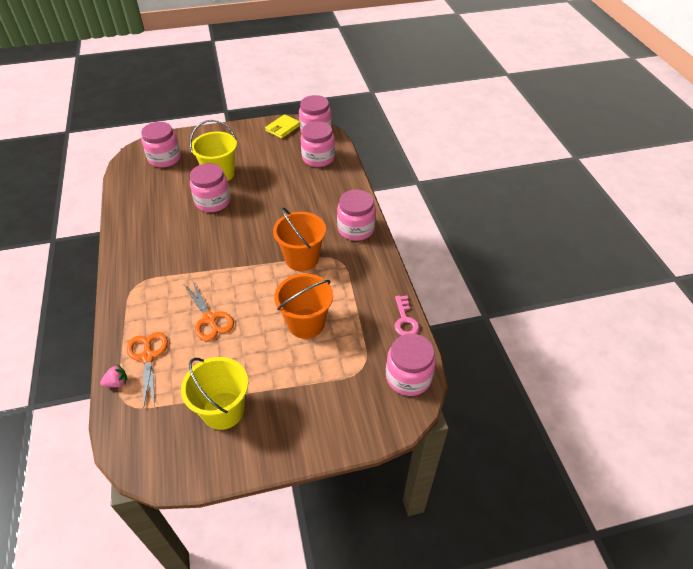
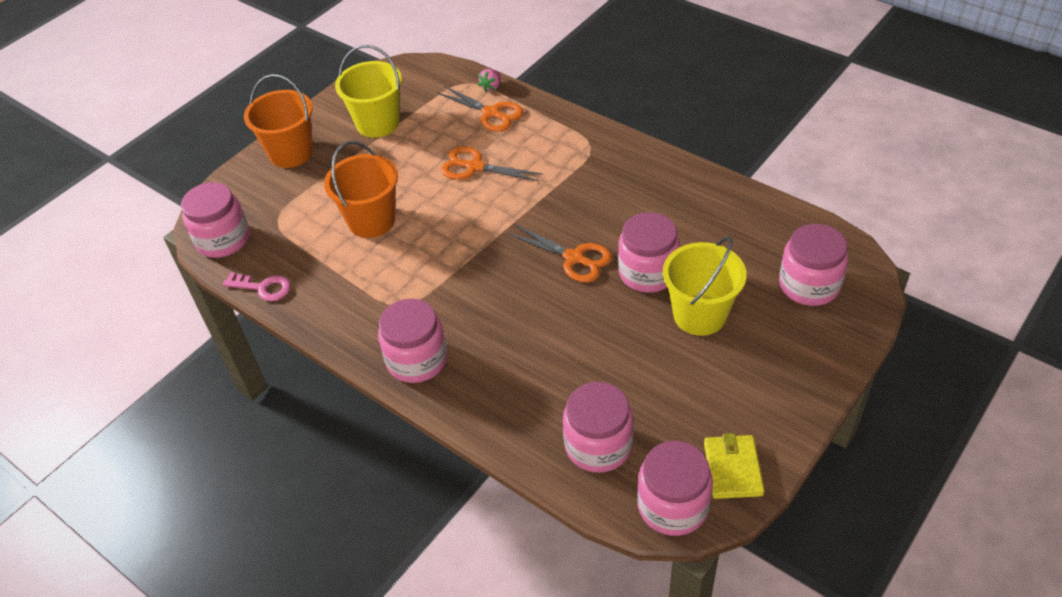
camera: 145 degrees right, 0 degrees up
orange bucket [273,207,326,271] -> orange bucket moved to [244,74,313,168]
pink key [395,296,419,336] -> pink key turned 150 degrees clockwise [223,272,291,301]
none -> orange scissors [507,224,612,283]

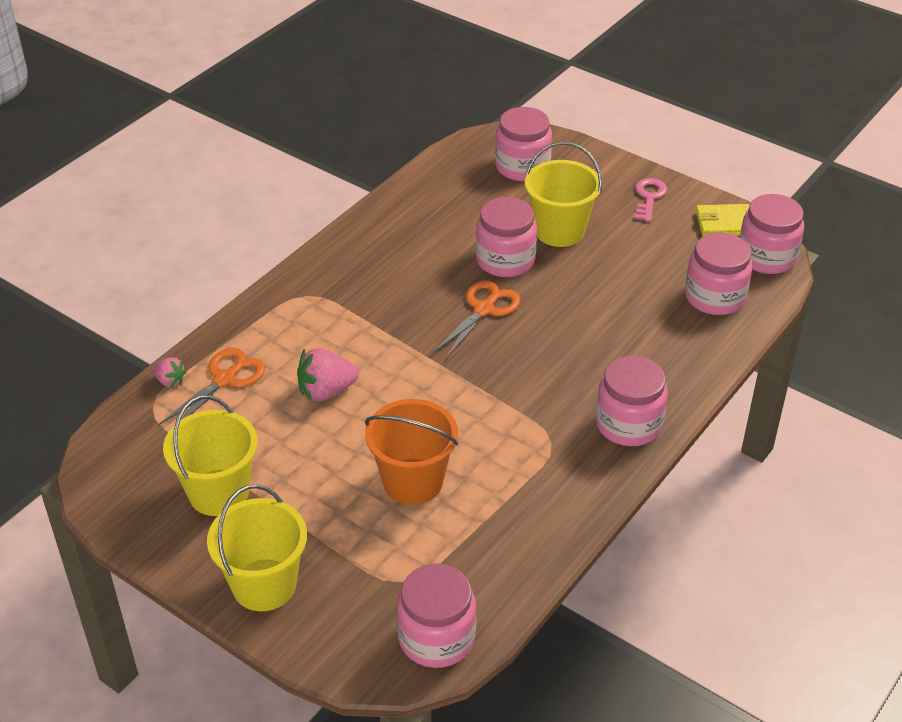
camera: 95 degrees left, 5 degrees down
pink key [223,272,291,301] -> pink key moved to [634,178,667,222]
orange bucket [244,74,313,168] -> yellow bucket [207,484,307,611]
orange scissors [441,146,543,181] -> pink strawberry [297,348,359,402]

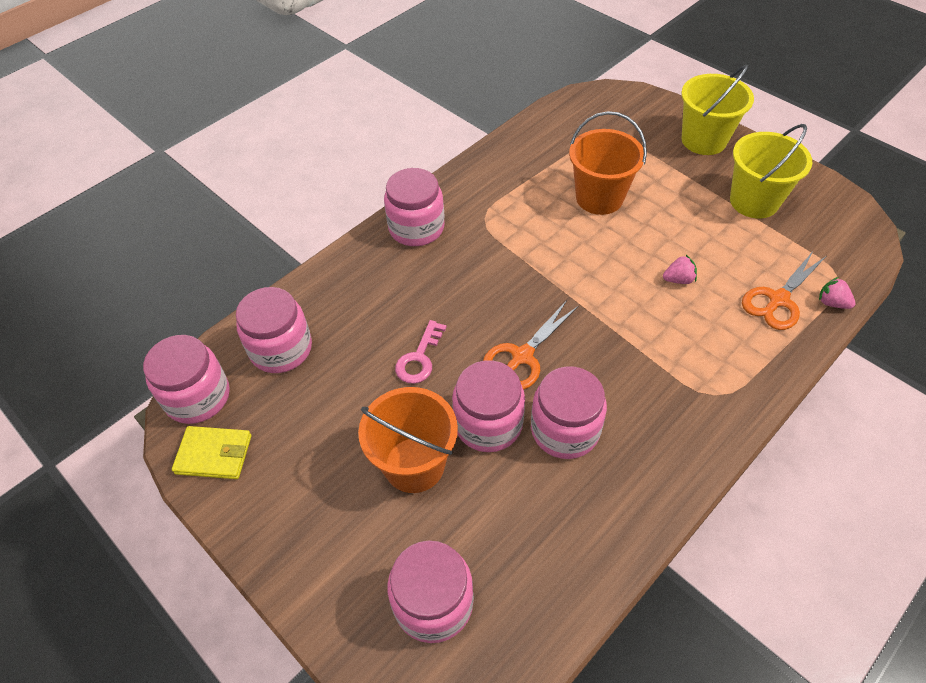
camera: 170 degrees left, 10 degrees up
pink strawberry [297,348,359,402] -> pink strawberry [663,255,697,284], size x0.58
pink jar [397,563,477,668] -> pink jar moved to [531,366,607,459]
yellow bucket [525,142,602,247] -> orange bucket [358,387,458,493]
pink key [634,178,667,222] -> pink key moved to [395,320,447,384]

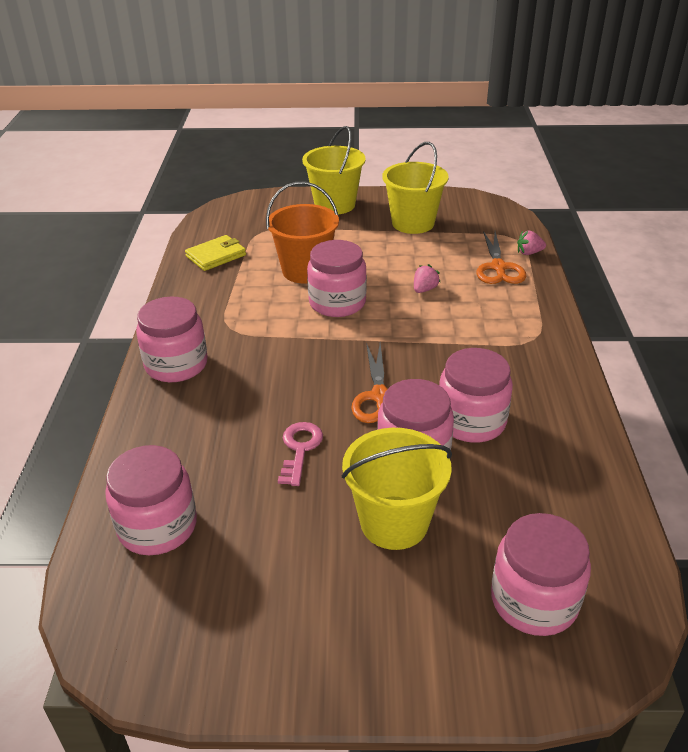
camera: 45 degrees left, 15 degrees down
pink jar [143,335,230,424] -> pink jar moved to [307,240,367,317]
yellow wallet [172,426,251,479] -> yellow wallet moved to [185,235,246,271]
orange bucket [358,387,458,493] -> yellow bucket [342,428,452,550]
pink key [395,320,447,384] -> pink key turned 150 degrees counterclockwise [278,422,323,486]

